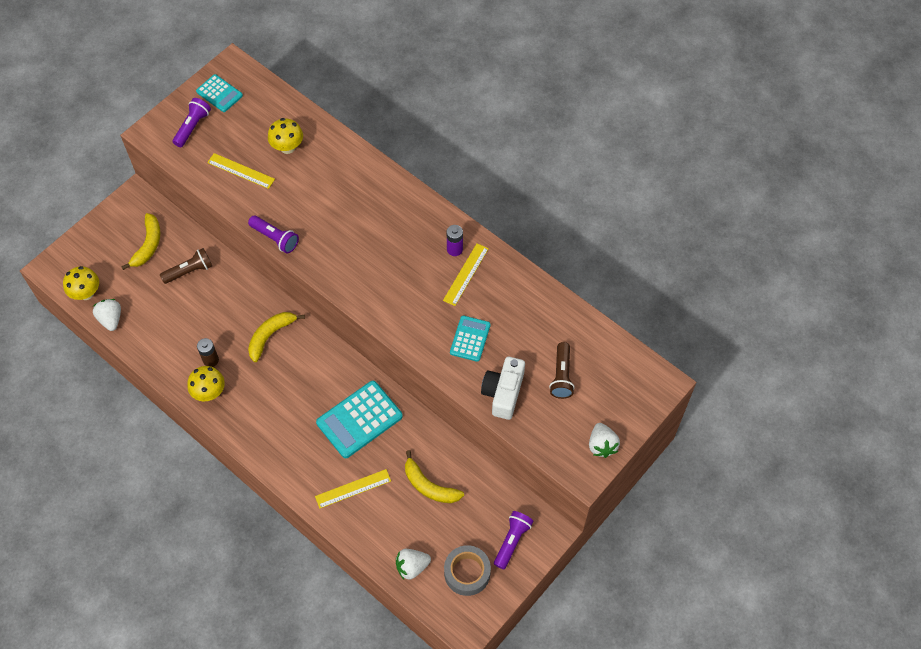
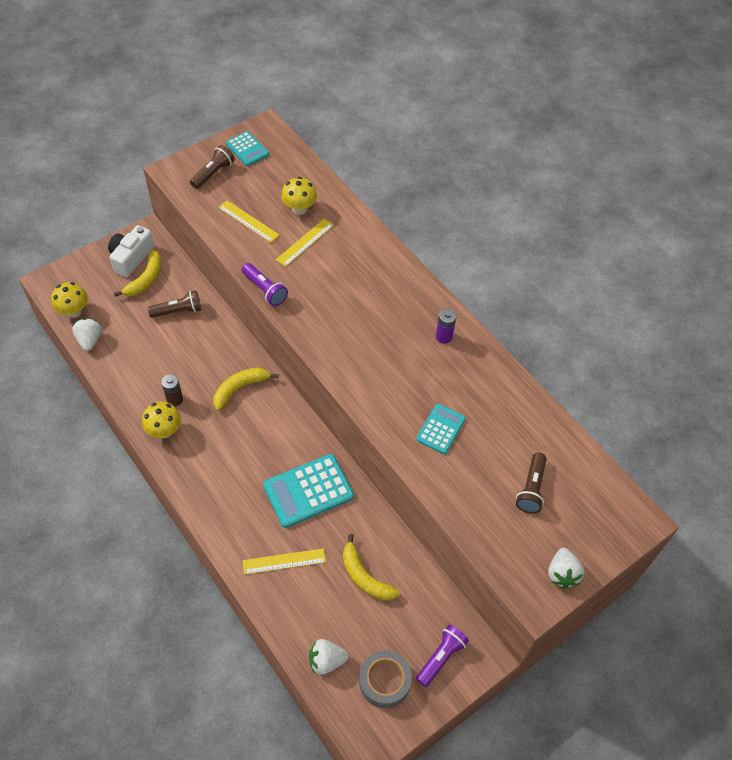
camera: 10 degrees right, 5 degrees down
purple flashlight [173,98,211,147] -> brown flashlight [190,145,235,189]
yellow ruler [443,243,489,306] -> yellow ruler moved to [276,219,334,267]
white camera [481,357,525,420] -> white camera moved to [108,225,154,277]

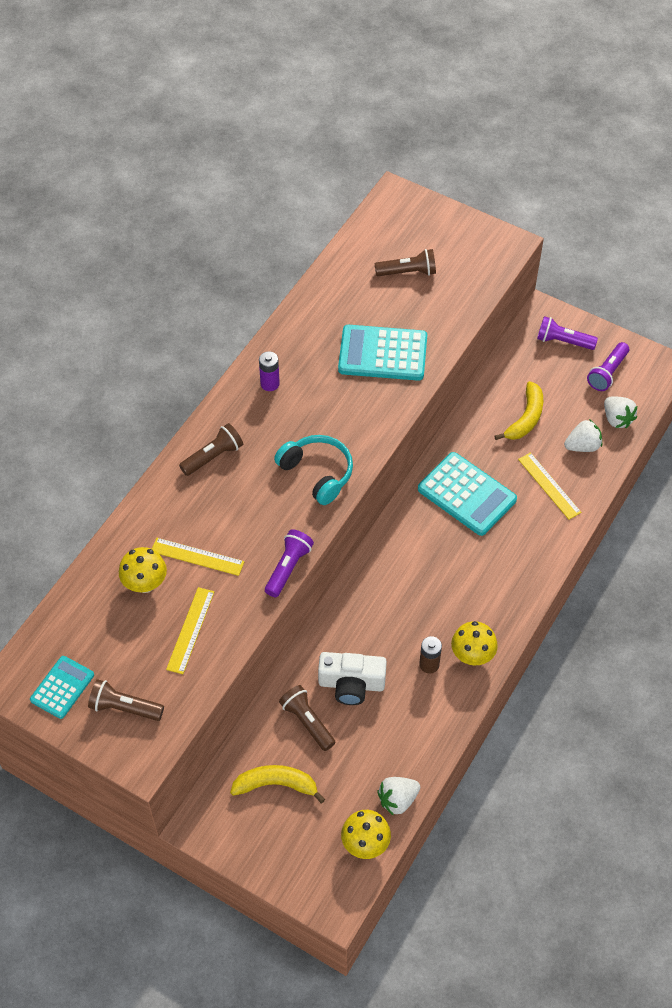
camera: 110 degrees left, 0 degrees up
white camera [108,225,154,277] -> white camera moved to [318,652,387,705]
yellow banana [213,367,279,411] -> none
grey tape [359,650,412,708] -> purple flashlight [587,342,629,391]
turquoise calculator [416,404,466,454] -> turquoise calculator [338,325,427,381], size x1.70
white strawberry [548,548,584,588] -> white strawberry moved to [564,419,602,452]
none -> brown flashlight [179,423,243,476]
none -> turquoise headphones [274,435,353,505]

